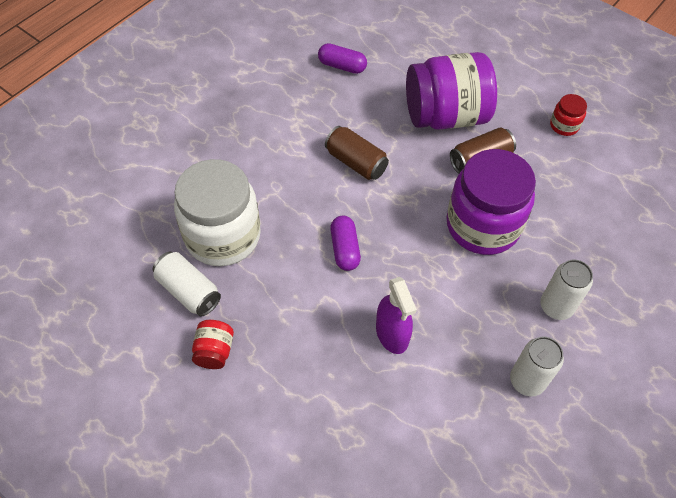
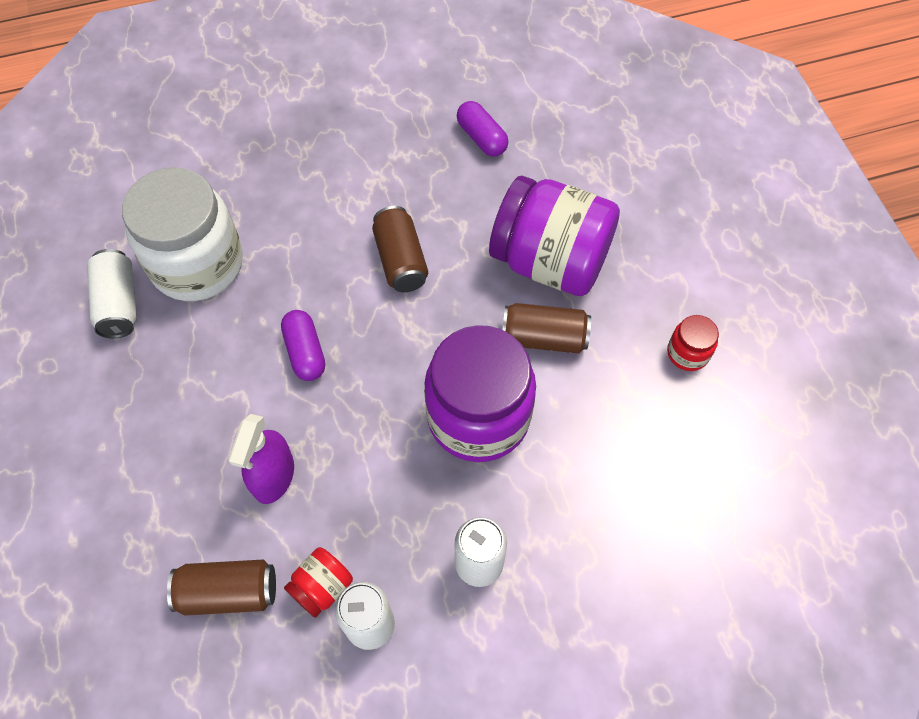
camera: 35 degrees right, 5 degrees up
red jar [192,320,234,369] -> red jar moved to [284,547,353,618]
purple capsule [330,216,361,271] -> purple capsule turned 45 degrees counterclockwise [281,310,325,381]
none -> brown can [167,560,276,616]

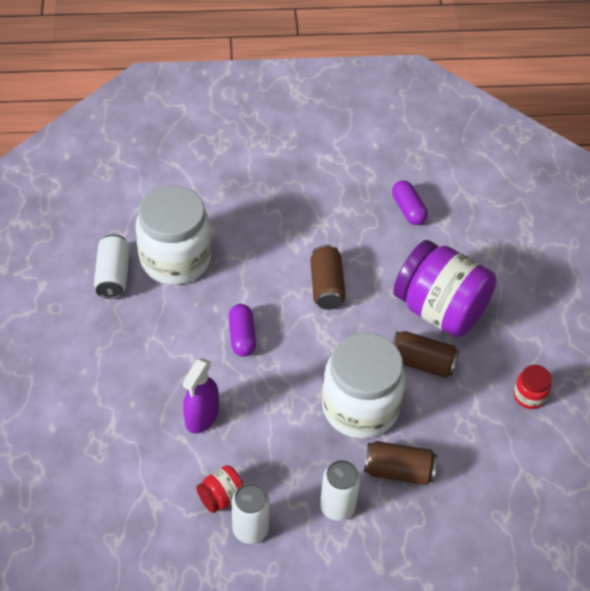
camera: 10 degrees right, 10 degrees down
brown can [167,560,276,616] -> brown can moved to [364,441,437,485]
purple jar [424,325,536,462] -> white jar [322,333,406,439]

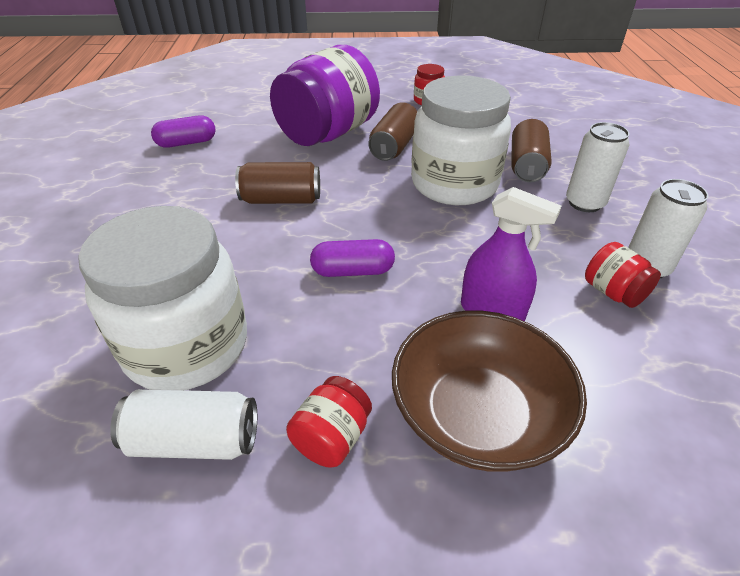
camera: 85 degrees left, 10 degrees down
none -> red jar [286,376,372,468]
none -> brown bowl [392,311,587,472]

